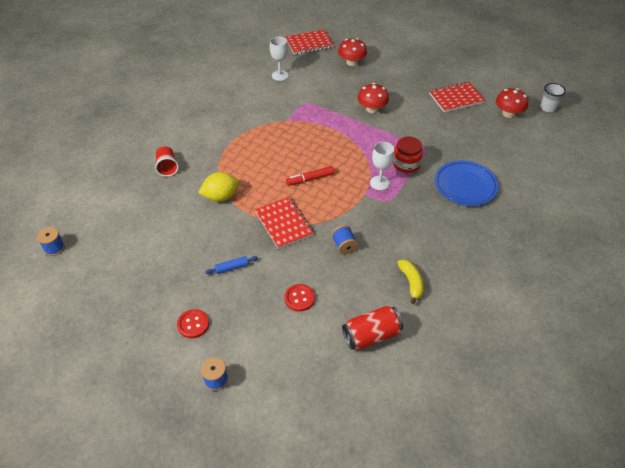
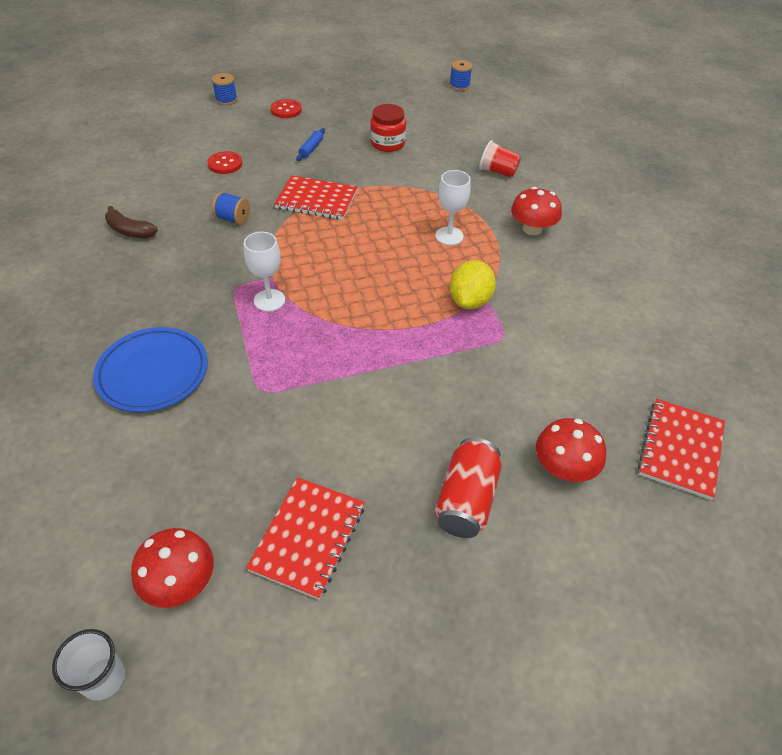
camera: 130 degrees right, 0 degrees up
yellow lemon [198,172,239,202] -> yellow lemon moved to [450,260,496,309]
white goblet [270,37,288,81] -> white goblet moved to [435,170,471,245]
red marker [286,166,335,186] -> none
red can [342,306,403,350] -> red can moved to [435,438,502,538]
red mushroom [357,83,389,113] -> red mushroom moved to [511,187,562,235]
red jar [393,136,423,173] -> red jar moved to [370,104,406,152]
yellow banana [398,259,424,304] -> brown banana [105,206,158,238]

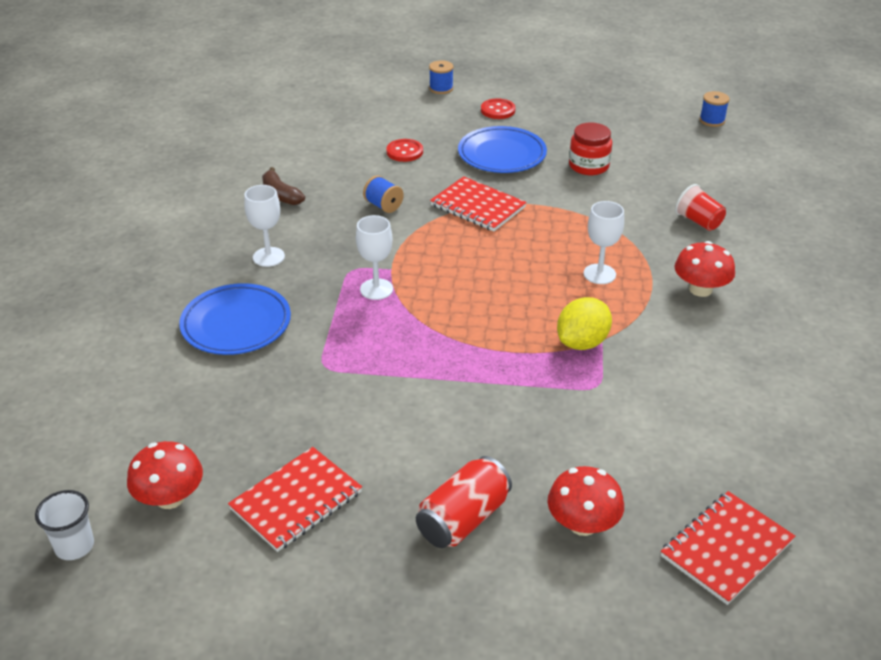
camera: 25 degrees right, 10 degrees down
blue rolling pin [296,128,325,161] -> blue plate [458,126,547,173]
none -> white goblet [244,185,285,267]

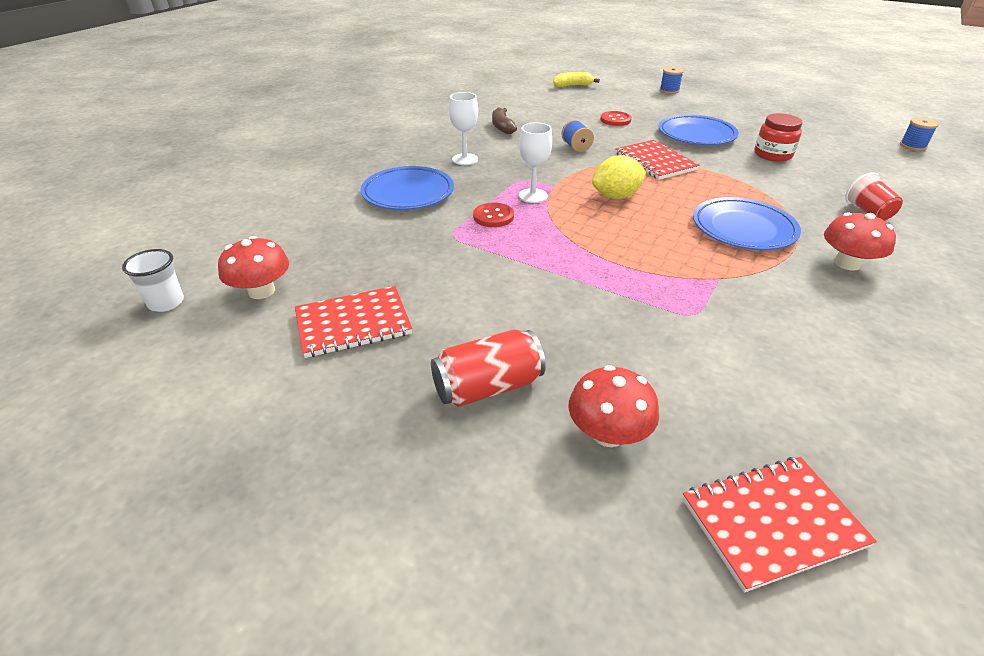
camera: 25 degrees right, 0 degrees up
red button [481,98,516,119] -> red button moved to [473,203,514,227]
yellow lemon [557,297,612,350] -> yellow lemon moved to [592,155,646,199]
white goblet [584,201,624,284] -> blue plate [693,197,801,250]
none -> yellow banana [553,72,600,87]

